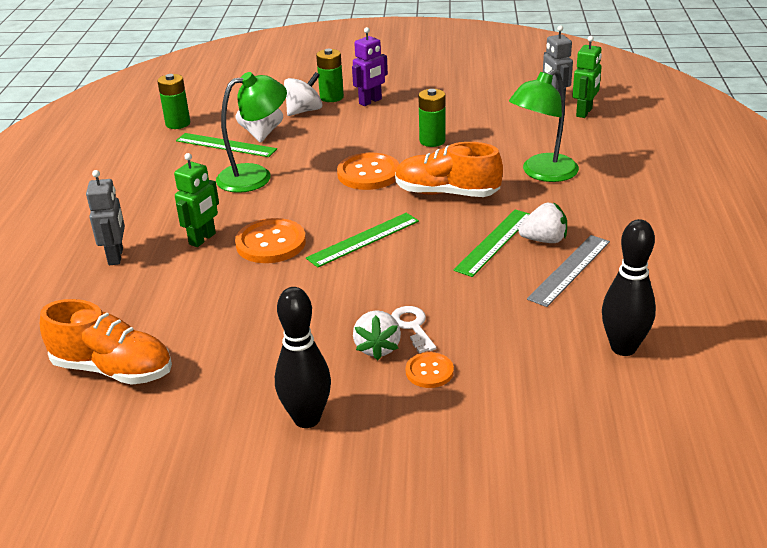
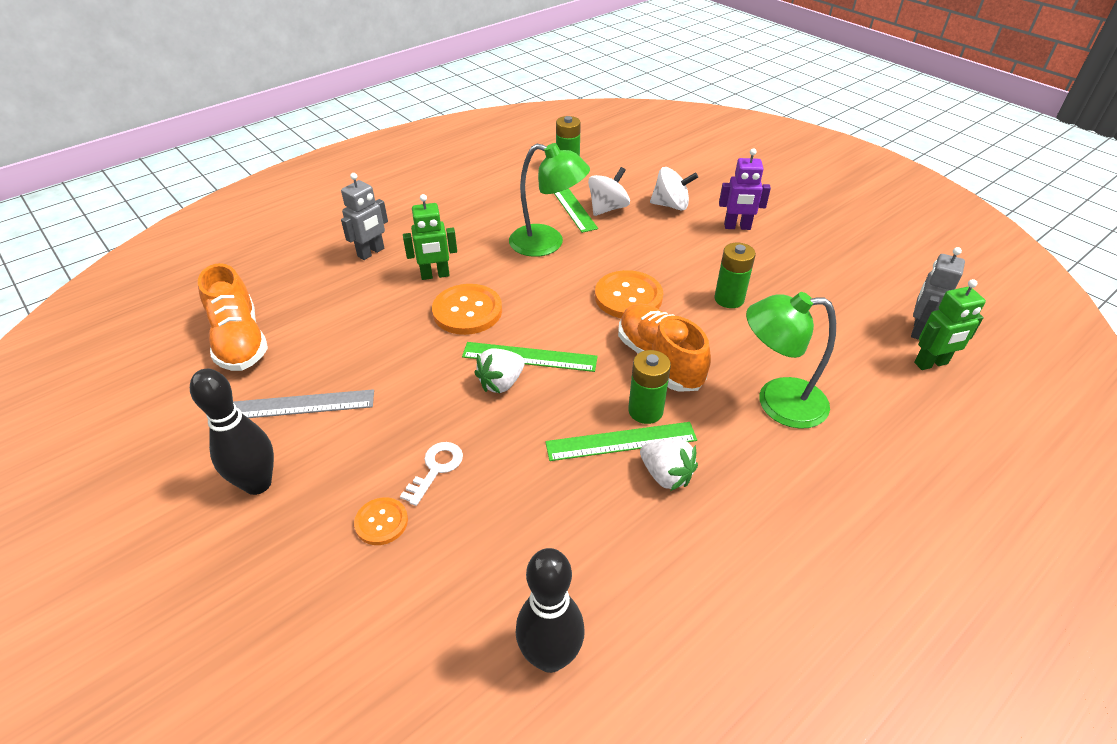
camera: 45 degrees right, 10 degrees up
green battery [316,49,344,102] -> green battery moved to [628,350,671,424]
white strawberry [353,310,401,360] -> white strawberry moved to [474,348,525,393]
grey ruler [527,235,610,307] -> grey ruler moved to [233,389,374,418]

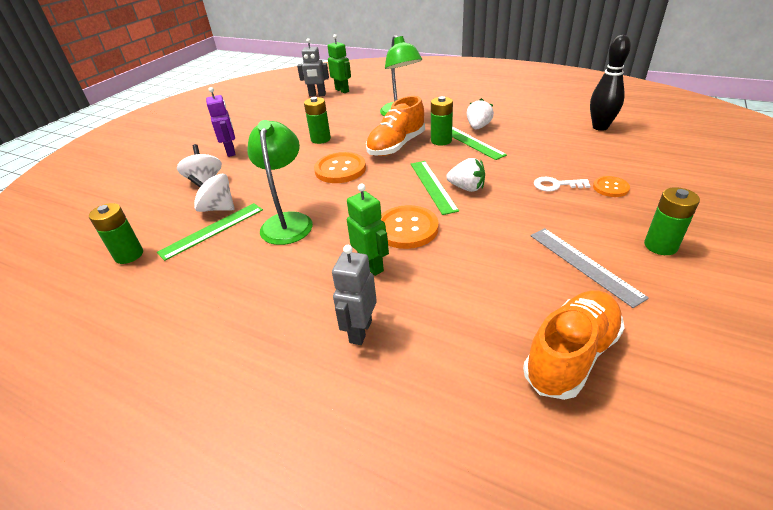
camera: 110 degrees left, 5 degrees down
black bowling pin [190,369,274,495] -> green battery [644,187,700,255]
grey robot [341,173,388,260] -> grey robot turned 90 degrees counterclockwise [332,245,377,345]

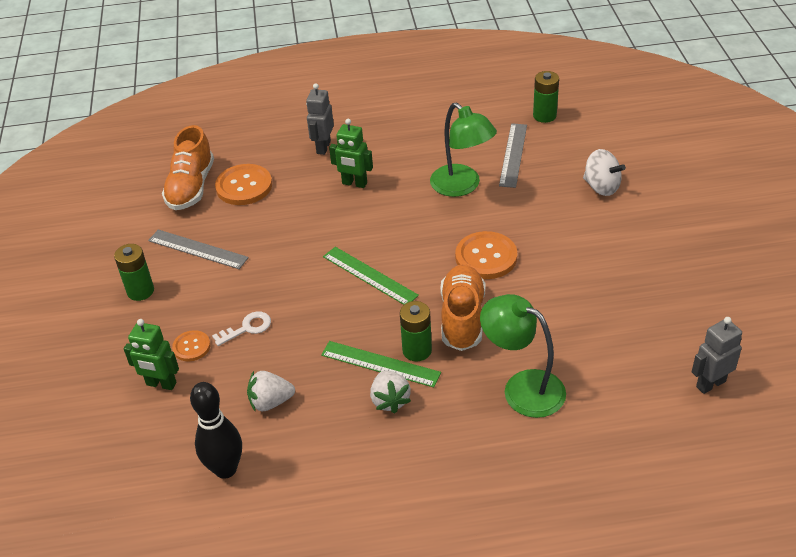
camera: 145 degrees right, 5 degrees up
green ruler [157,203,263,261] -> grey ruler [499,123,527,188]
white spinning top [188,174,235,212] -> none
purple robot [206,87,236,157] -> none
green battery [304,97,331,144] -> none
green robot [328,34,351,93] -> green robot moved to [124,319,179,390]
grey robot [332,245,377,345] -> grey robot turned 150 degrees counterclockwise [306,83,334,155]
orange button [381,205,439,249] -> orange button moved to [215,164,272,205]
white strawberry [446,158,485,192] -> white strawberry moved to [247,371,295,411]

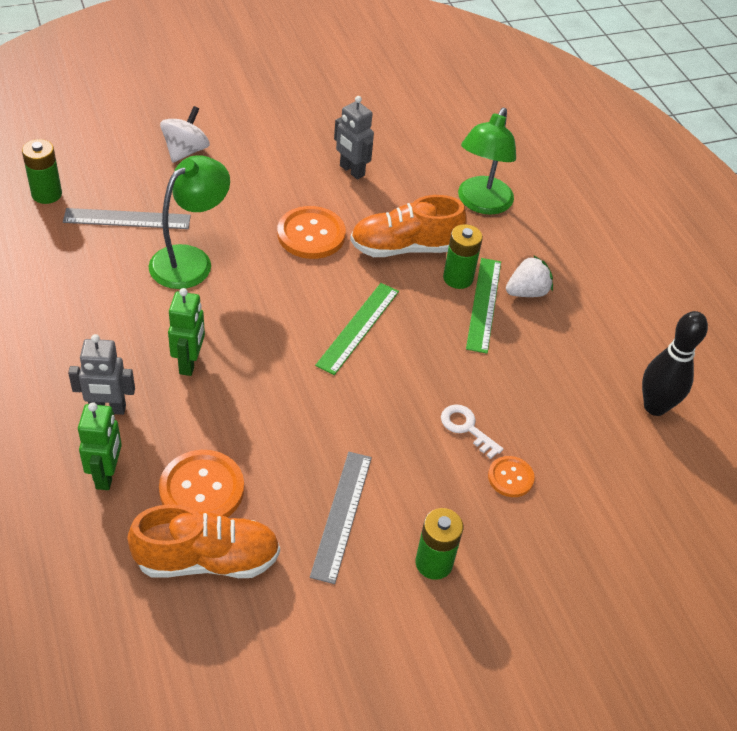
camera: 110 degrees left, 5 degrees up
green robot [124,319,179,390] -> green robot moved to [78,402,122,490]
white strawberry [247,371,295,411] -> none
grey robot [692,317,742,394] -> grey robot moved to [334,96,374,179]

